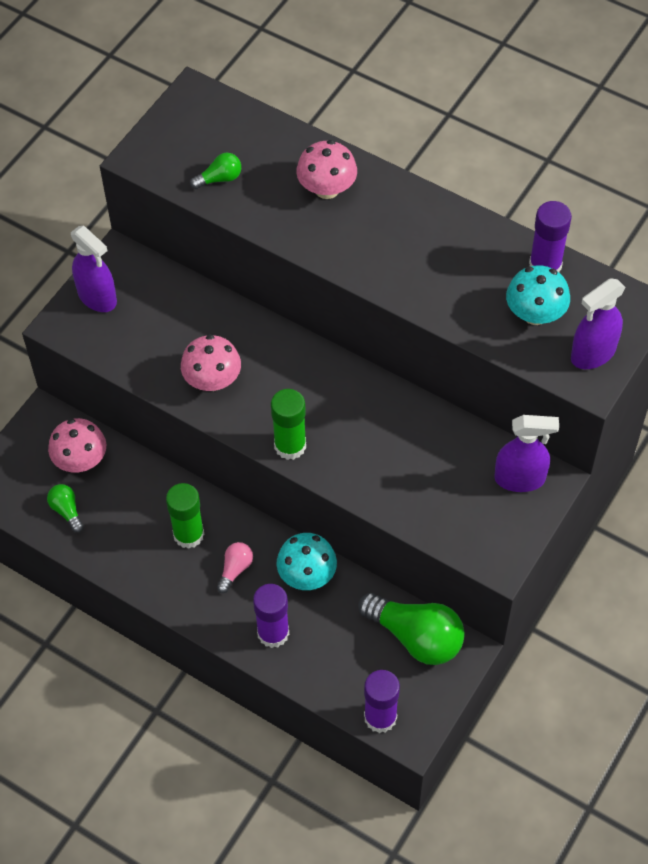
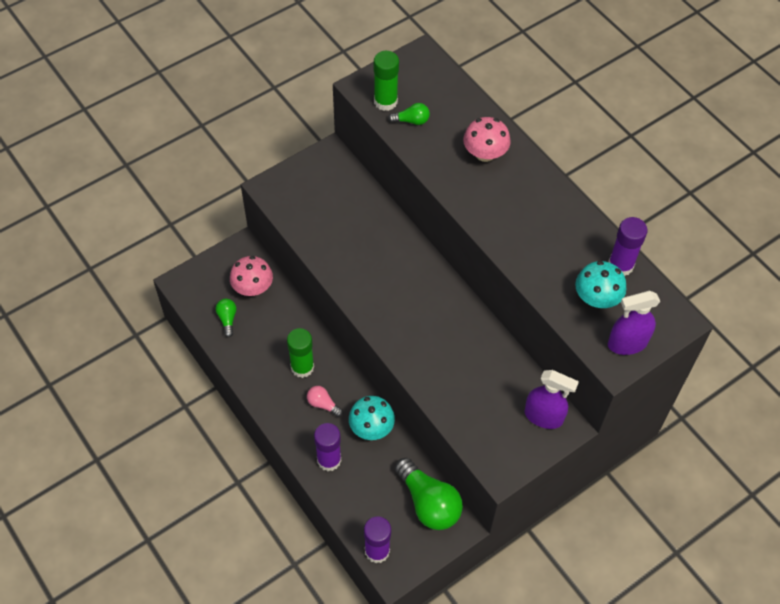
camera: 20 degrees right, 0 degrees up
purple spray bottle [71,226,117,312] -> none
pink mushroom [181,335,241,391] -> none
pink light bulb [217,542,253,593] -> pink light bulb turned 105 degrees counterclockwise [307,386,343,417]
green glue stick [271,389,306,460] -> green glue stick moved to [374,51,399,111]

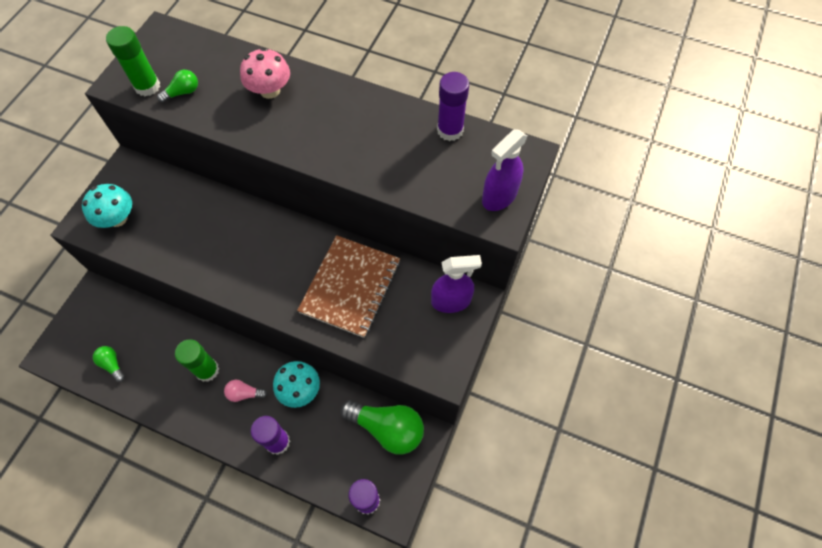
camera: 30 degrees left, 5 degrees up
pink mushroom [230,256,273,296] -> none
turquoise mushroom [575,261,626,308] -> turquoise mushroom moved to [82,184,132,228]
none -> brown notebook [297,235,400,338]

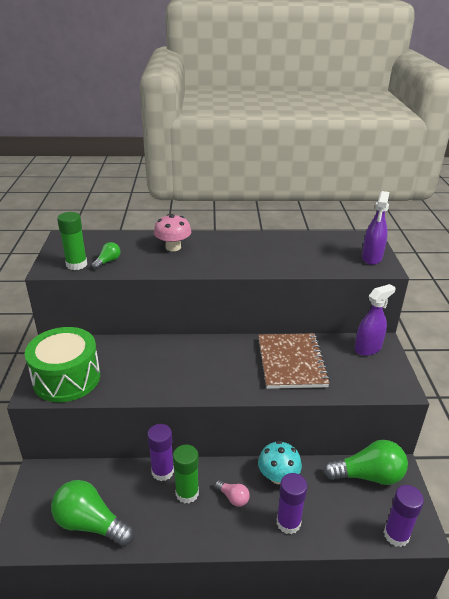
camera: 25 degrees left, 30 degrees down
turquoise mushroom [82,184,132,228] -> green drum [25,327,100,402]
green light bulb [93,346,125,382] -> green light bulb [51,480,134,546], size x2.08
pink light bulb [224,380,268,402] -> pink light bulb turned 120 degrees counterclockwise [215,480,250,507]
purple glue stick [437,72,469,141] -> purple glue stick moved to [147,424,174,481]

